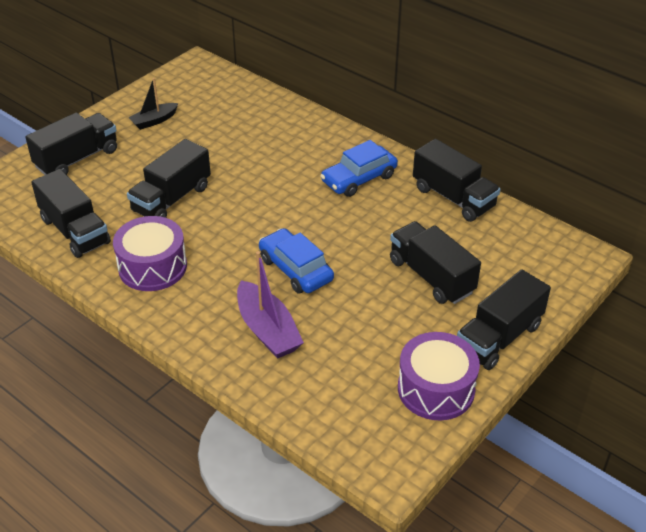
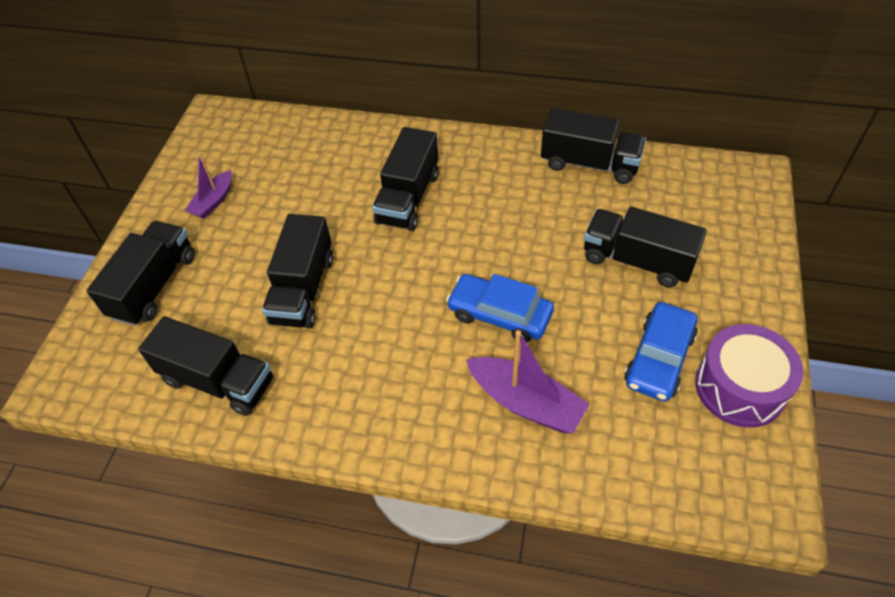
camera: 25 degrees left, 10 degrees up
purple drum [113,216,187,291] -> none
black boat [128,78,178,130] -> purple boat [185,153,232,219]
blue car [321,140,398,197] -> blue car moved to [624,302,698,402]
black truck [457,269,551,370] -> black truck moved to [372,127,439,231]

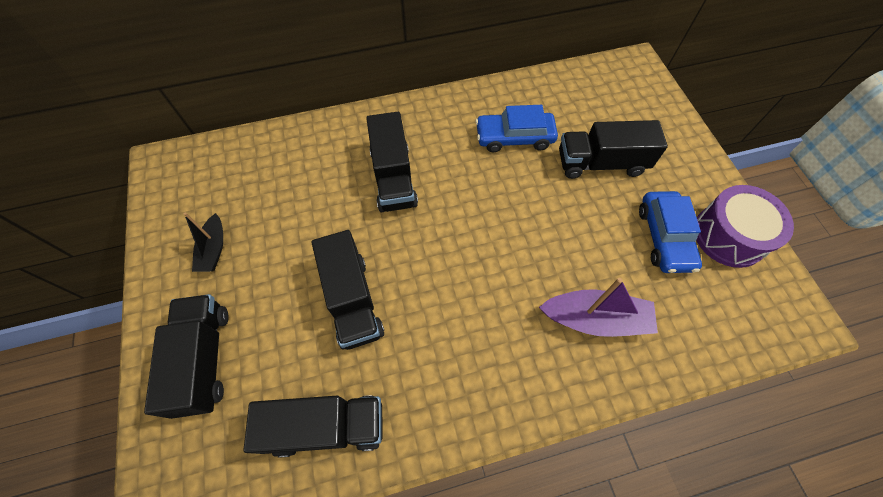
camera: 30 degrees left, 10 degrees up
purple boat [185,153,232,219] -> black boat [184,212,223,272]
blue car [446,274,554,343] -> blue car moved to [475,105,558,152]
black truck [541,108,646,184] -> none

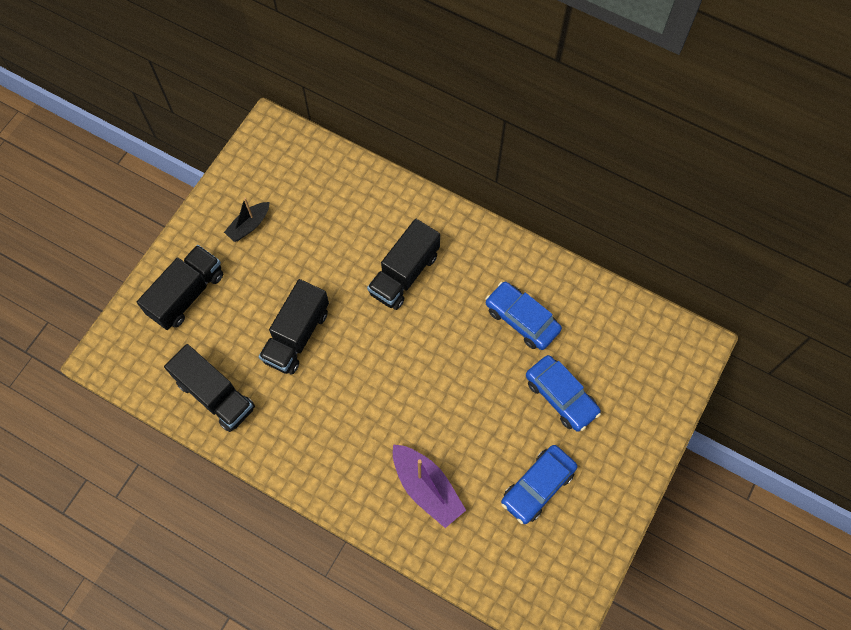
camera: 45 degrees right, 5 degrees up
black truck [559,120,668,179] -> blue car [526,355,601,432]
purple drum [696,185,794,268] -> none

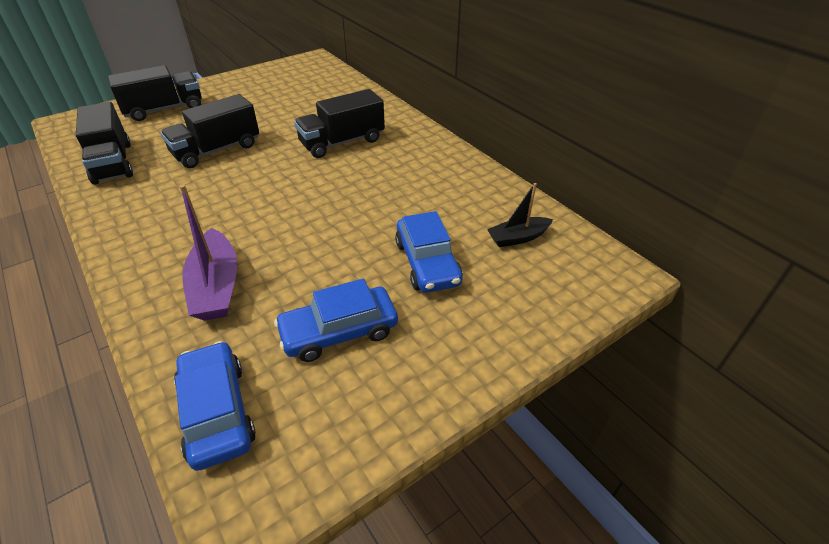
camera: 25 degrees right, 25 degrees down
black boat [224,198,269,242] -> black boat moved to [487,183,553,247]
blue car [485,282,562,350] -> blue car moved to [174,341,256,471]

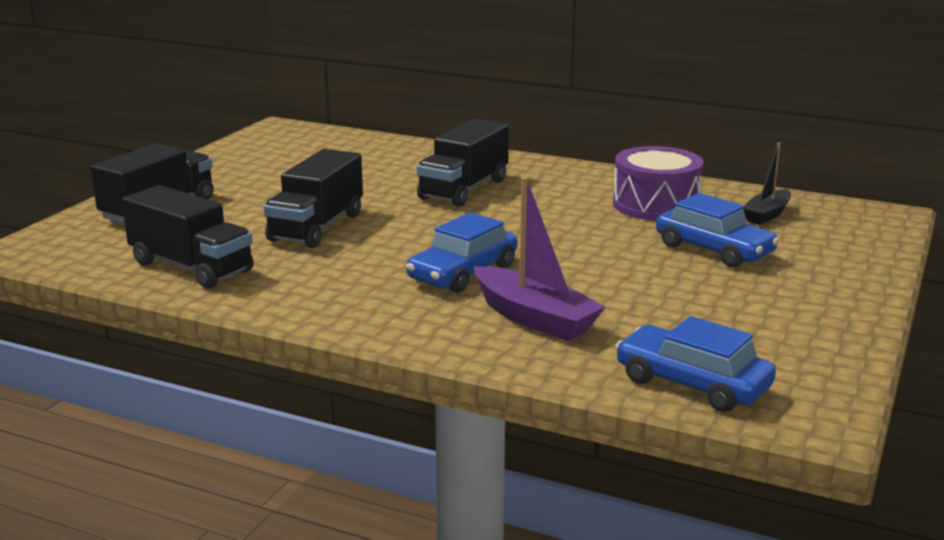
camera: 30 degrees left, 20 degrees down
blue car [274,278,398,362] -> blue car moved to [406,212,517,293]
none -> purple drum [613,146,703,221]

